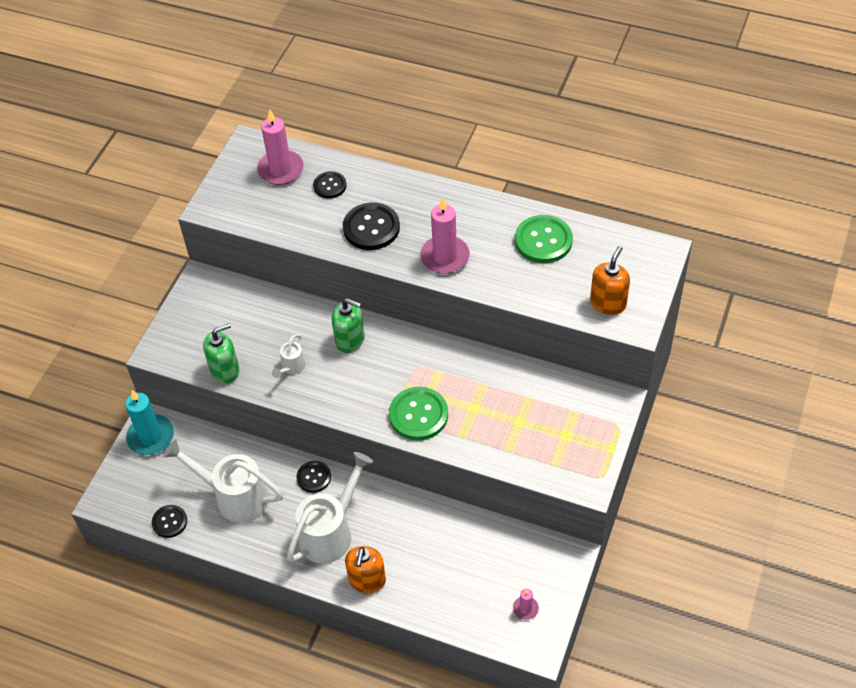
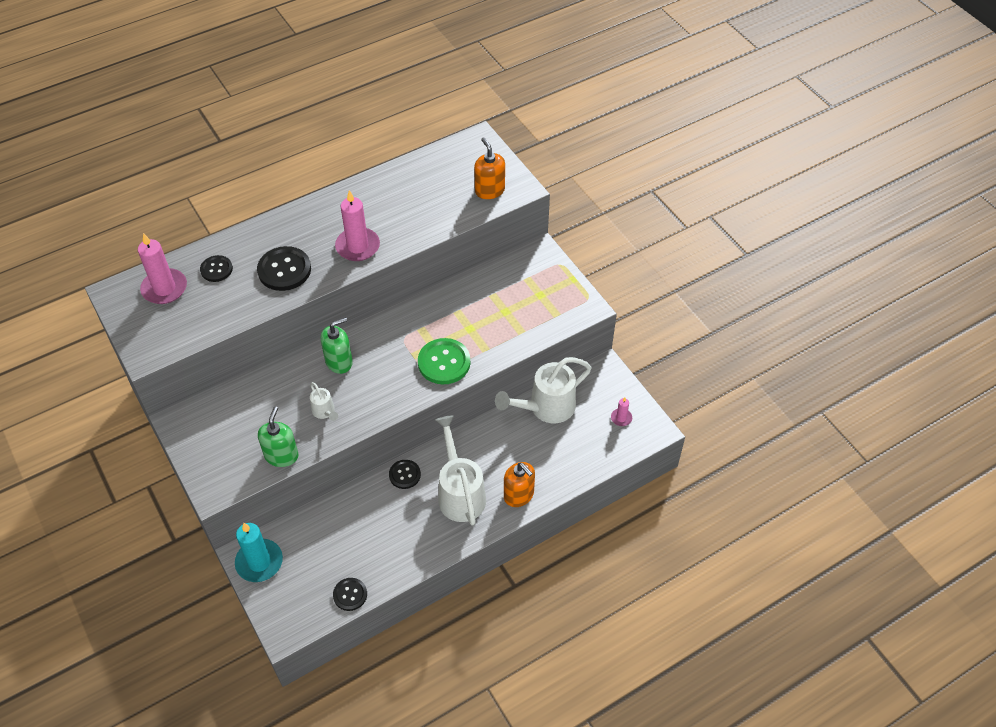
camera: 55 degrees left, 0 degrees up
white watering can [163,439,283,523] -> white watering can moved to [495,357,591,423]
green button [515,215,573,263] -> none

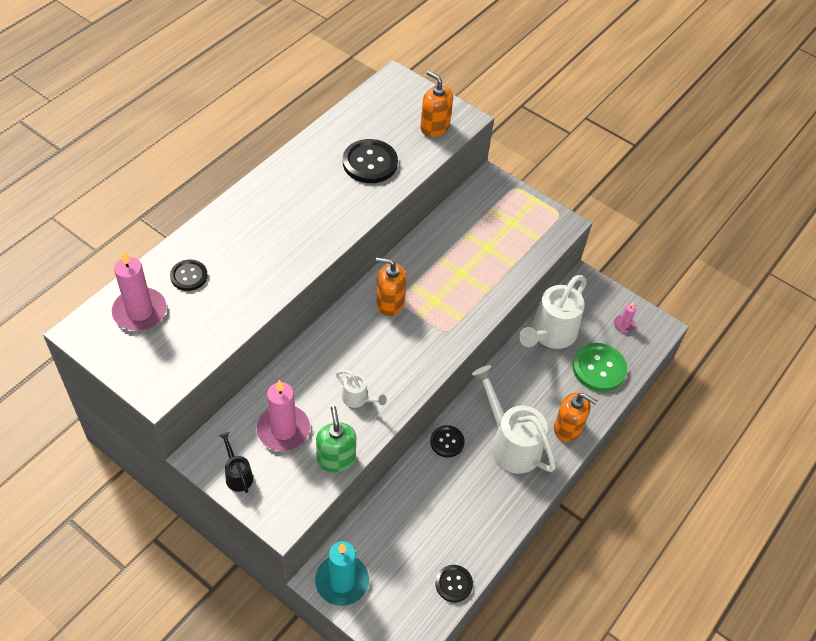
camera: 25 degrees left, 0 degrees up
black button [257,246,311,291] -> black button moved to [343,139,398,183]
green soap dispenser [321,317,353,374] -> none
pink candle [335,190,380,261] -> pink candle moved to [257,380,310,451]
green button [418,338,470,384] -> green button moved to [572,343,627,392]
none -> black watering can [219,432,253,493]
none -> orange soap dispenser [376,258,407,316]

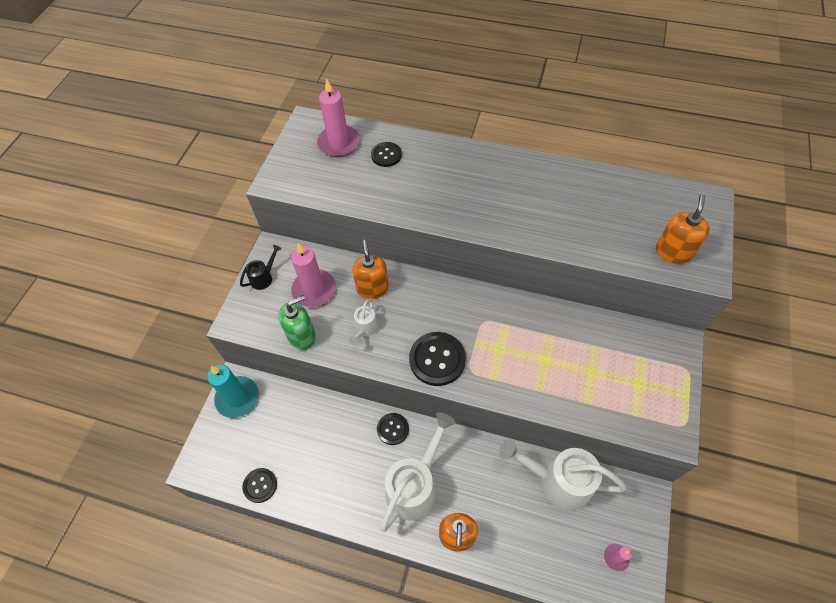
camera: 75 degrees right, 5 degrees up
black button [343,139,398,183] -> black button moved to [409,332,466,386]
orange soap dispenser [376,258,407,316] -> orange soap dispenser moved to [352,240,389,299]
green button [572,343,627,392] -> none

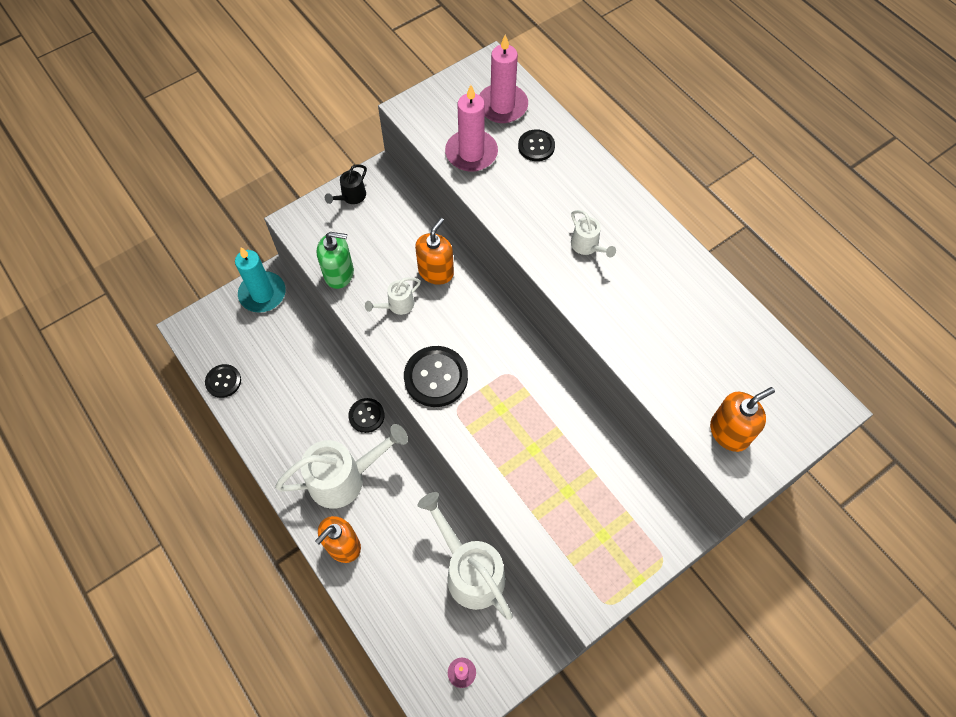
camera: 35 degrees right, 5 degrees up
black watering can [240,245,281,290] -> black watering can turned 135 degrees clockwise [325,164,367,204]
pink candle [291,243,336,307] -> pink candle moved to [445,85,498,172]
none -> white watering can [571,210,616,258]

